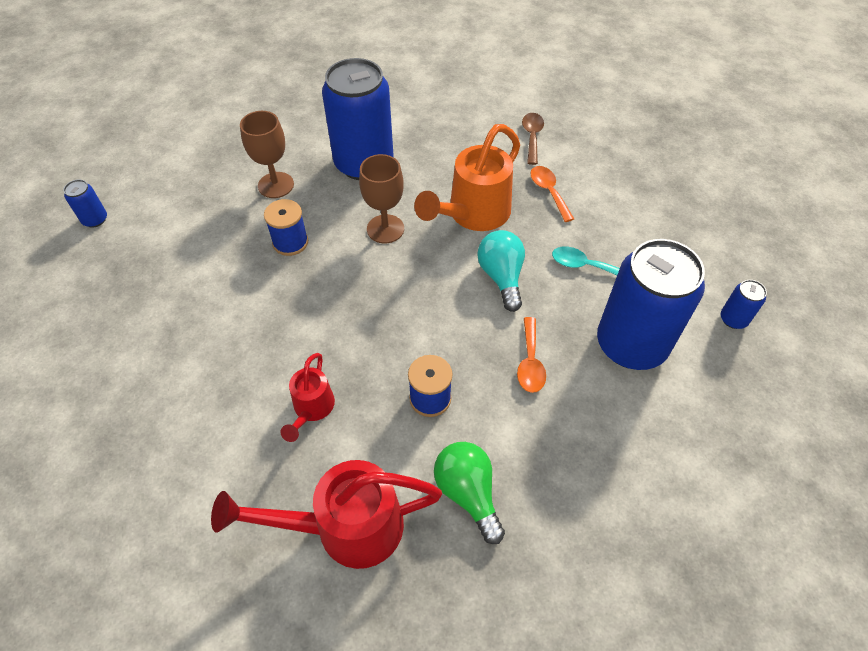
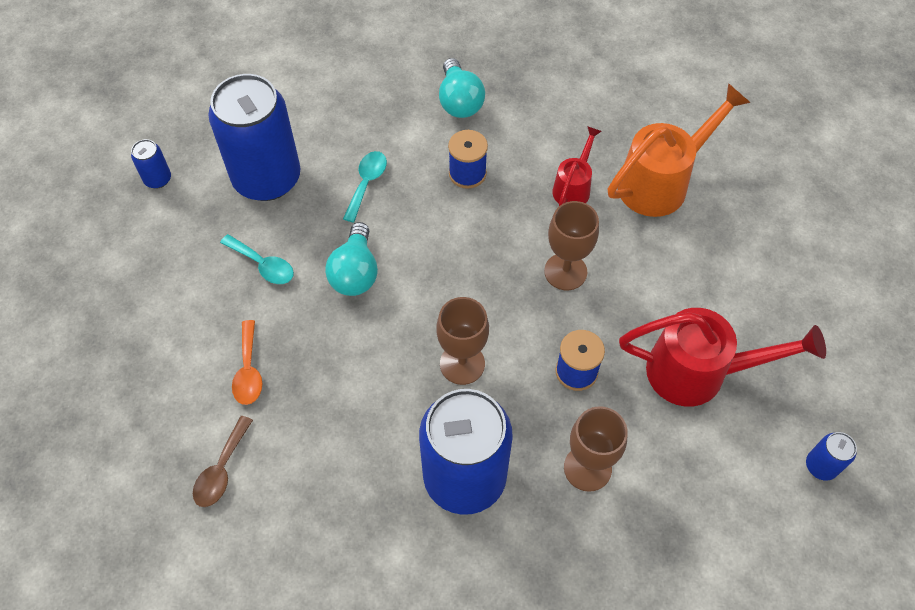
camera: 165 degrees left, 5 degrees up
red watering can [211,460,442,569] -> red watering can moved to [619,308,826,407]
orange watering can [414,124,520,231] -> orange watering can moved to [608,83,751,217]
green light bulb [434,442,505,544] -> turquoise light bulb [439,58,485,118]
orange spoon [517,317,546,393] -> turquoise spoon [343,151,387,223]
none -> brown goblet [544,201,599,290]

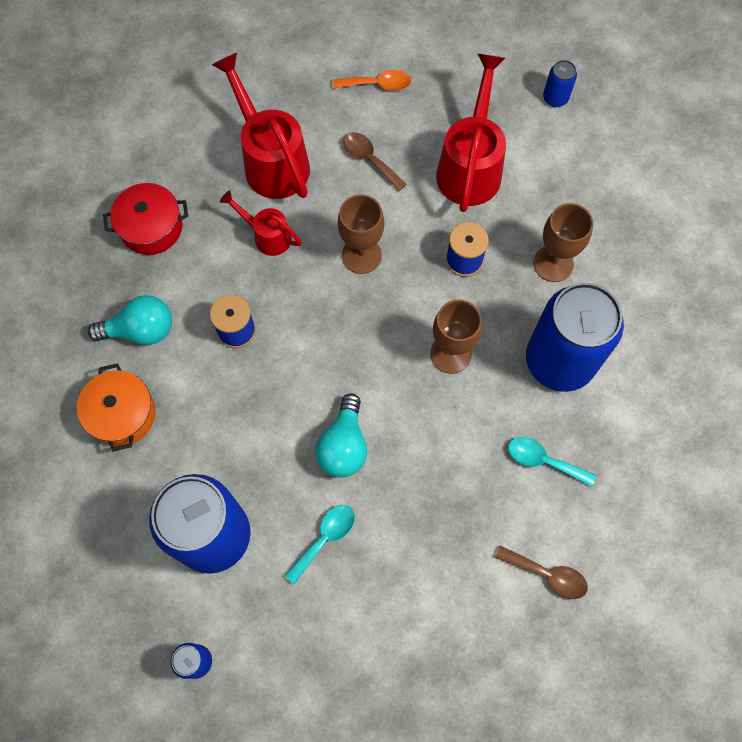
camera: 85 degrees left, 10 degrees up
orange spoon [232,320,262,405] -> orange spoon moved to [333,70,411,91]
turquoise light bulb [325,222,378,296] -> turquoise light bulb turned 90 degrees clockwise [315,393,367,478]
turquoise spoon [343,151,387,223] -> turquoise spoon moved to [508,437,596,487]
orange watering can [608,83,751,217] -> red watering can [212,53,310,199]
none -> orange pot [77,363,156,452]
none -> red pot [103,183,188,255]
none -> brown spoon [343,132,407,191]

